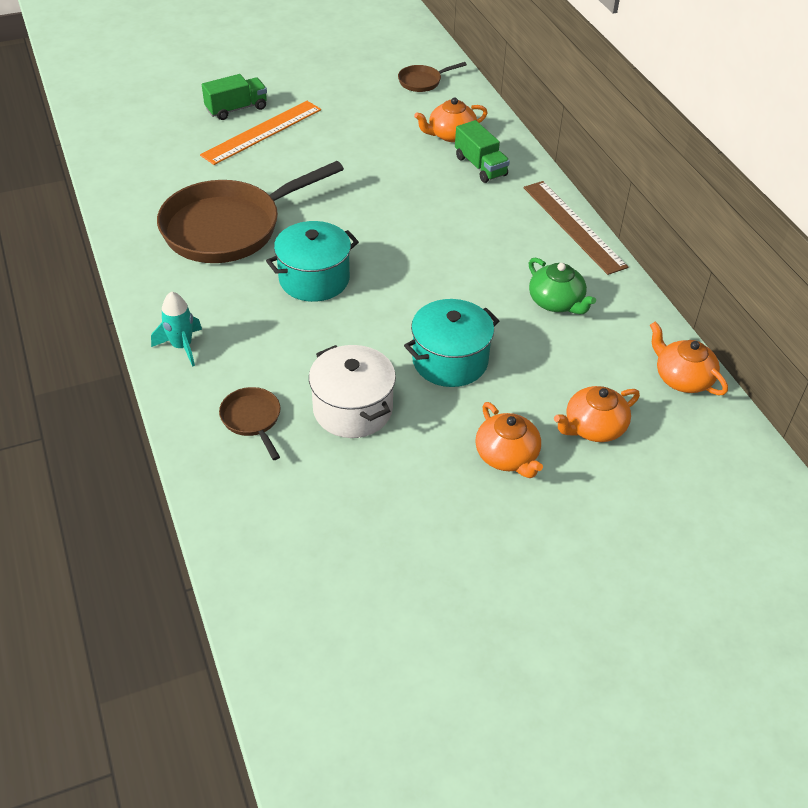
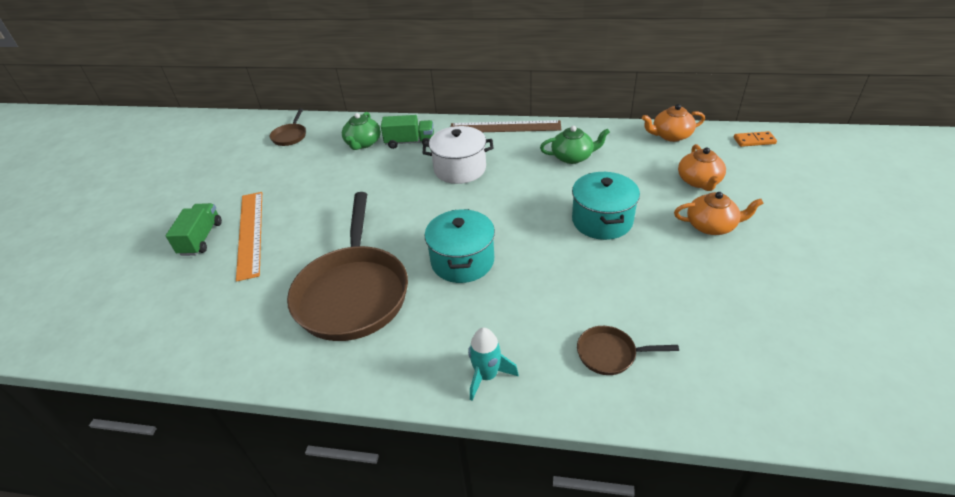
camera: 55 degrees left, 5 degrees down
white pot [309,345,396,438] -> white pot moved to [423,126,493,184]
orange teapot [414,98,488,142] -> green teapot [342,112,381,150]
none -> orange domino [734,131,777,147]

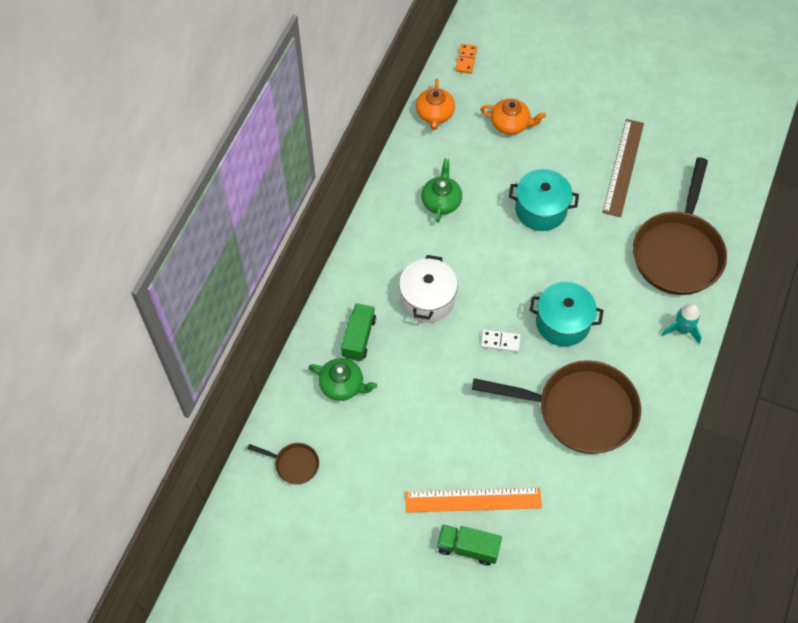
camera: 80 degrees left, 20 degrees up
brown ruler [451,120,562,132] -> brown ruler moved to [602,119,644,217]
brown pan [577,326,679,375] -> brown pan [633,157,727,295], size x2.31
orange teapot [674,192,764,235] -> none
none -> white domino [481,329,521,352]

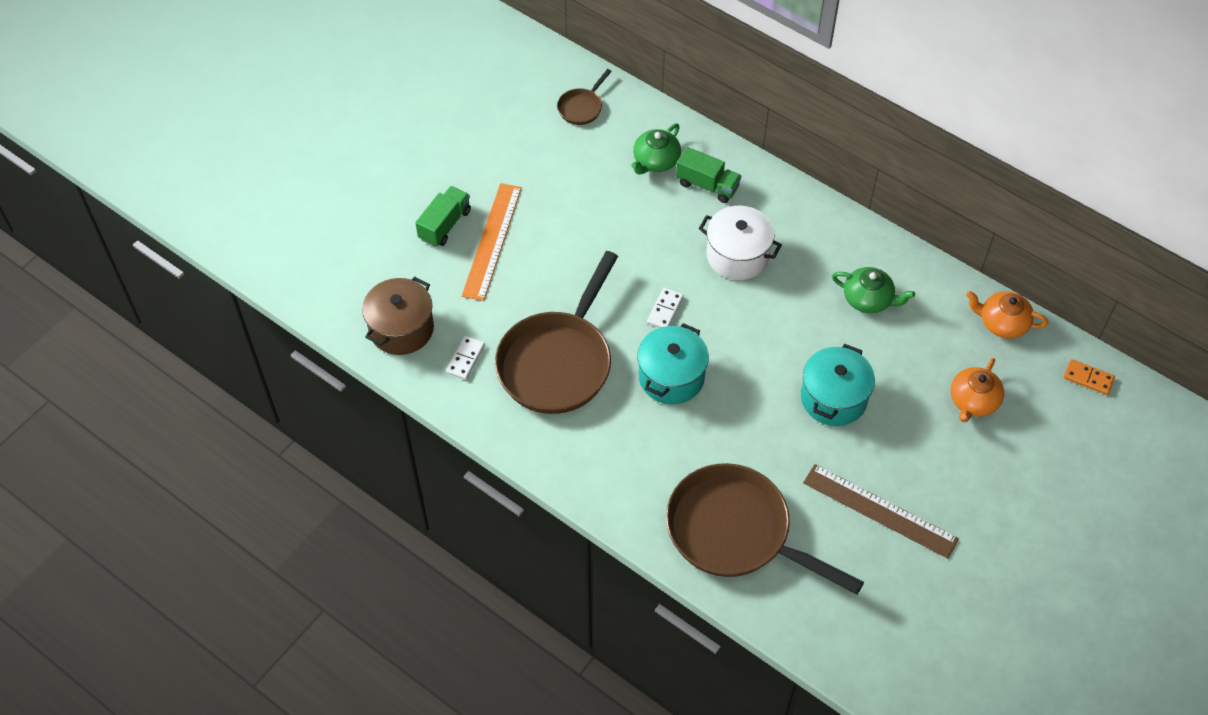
camera: 105 degrees right, 5 degrees down
turquoise rocket [661,304,702,344] -> none
none -> brown pot [362,277,434,355]
none -> white domino [446,336,485,380]

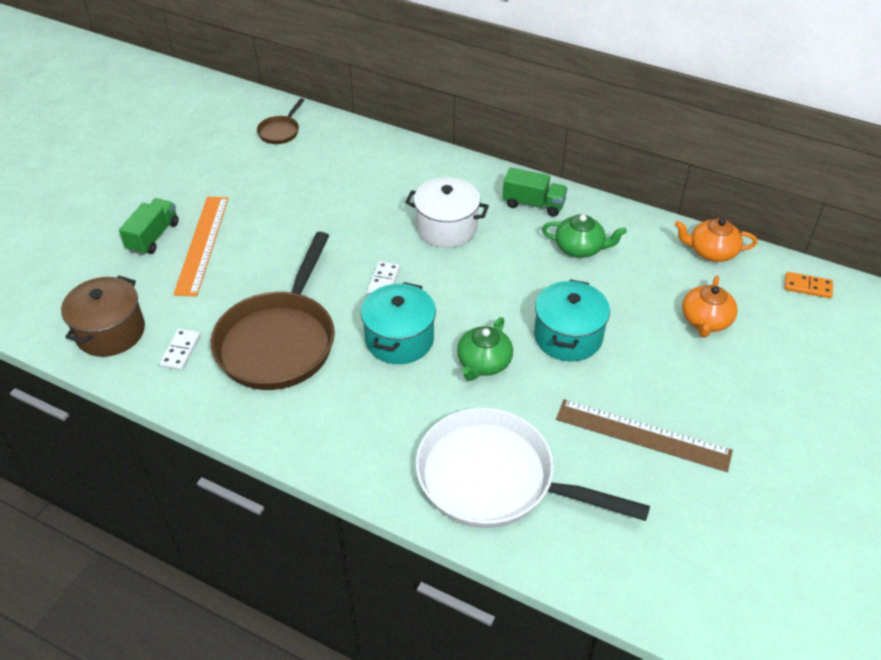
camera: 10 degrees left, 10 degrees down
green teapot [631,123,681,175] -> green teapot moved to [457,317,513,381]
brown pan [666,463,864,595] -> white pan [415,408,650,528]
green truck [676,147,741,203] -> green truck moved to [502,168,568,217]

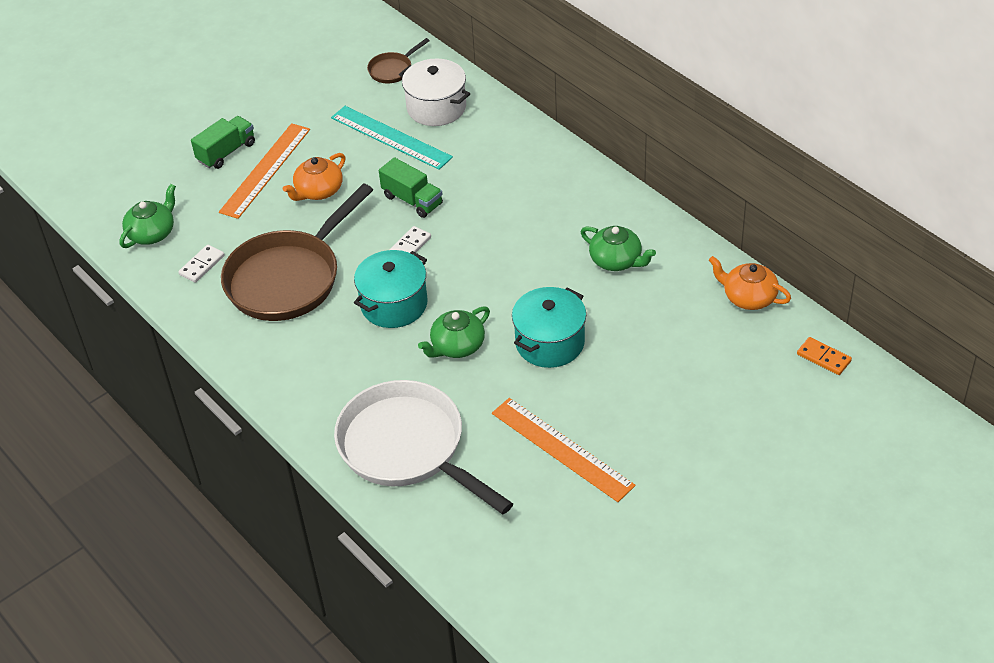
camera: 25 degrees right, 0 degrees up
brown pot [61,276,145,357] -> green teapot [120,184,176,248]
white pot [405,177,489,248] -> white pot moved to [399,59,470,126]
green truck [502,168,568,217] -> green truck moved to [379,157,443,218]
brown ruler [556,399,733,472] -> orange ruler [492,398,636,502]
orange teapot [682,276,738,338] -> orange teapot moved to [283,153,346,201]
none -> turquoise ruler [331,106,453,170]

